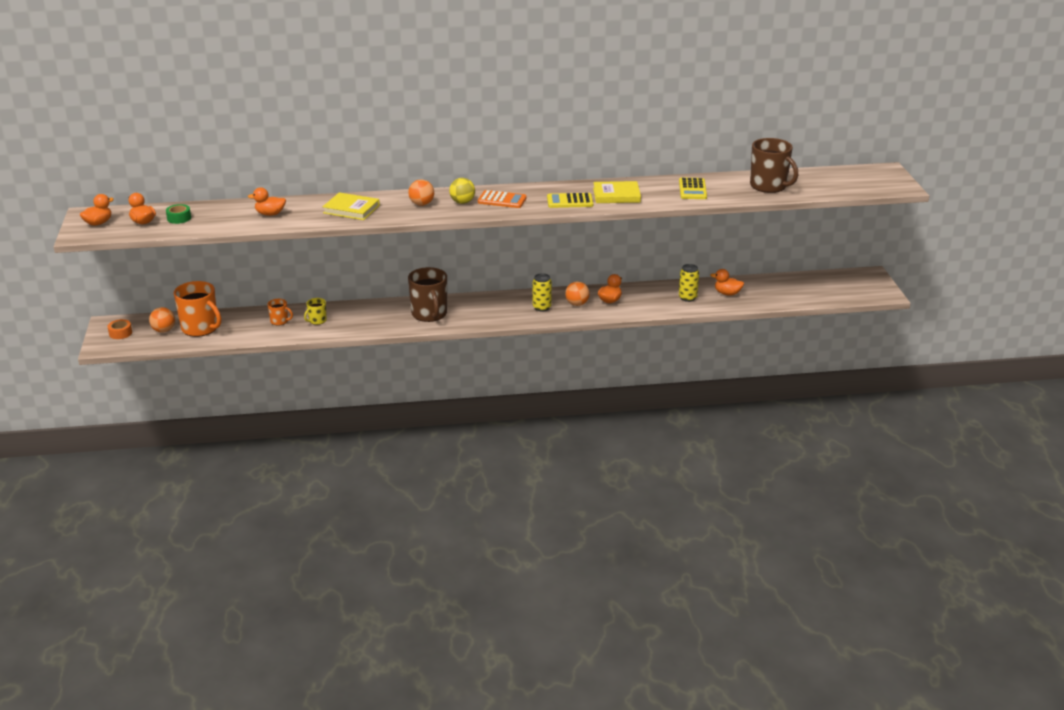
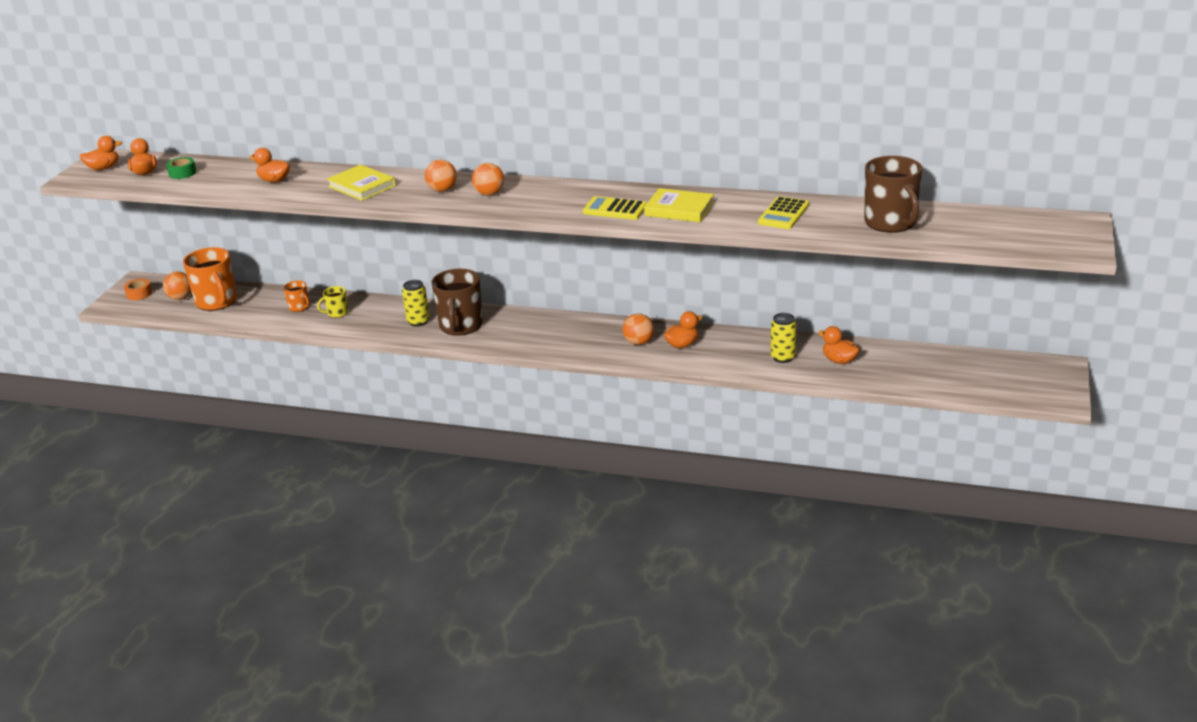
camera: 25 degrees right, 0 degrees up
yellow ball [449,178,475,204] -> orange ball [472,163,504,196]
orange calculator [478,190,527,208] -> none
yellow can [533,273,552,312] -> yellow can moved to [402,280,430,327]

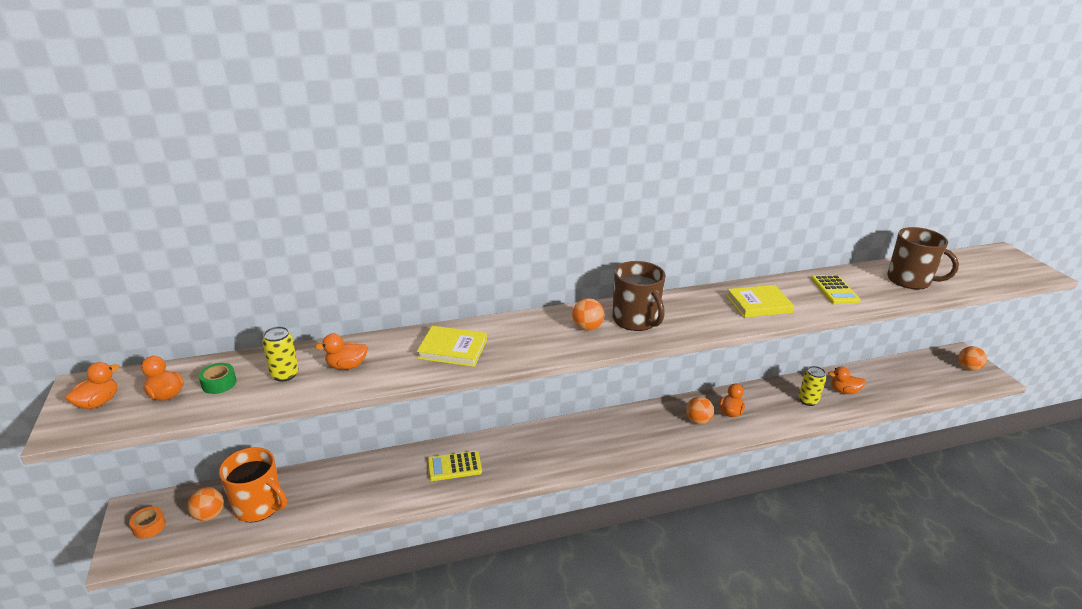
camera: 35 degrees left, 0 degrees up
orange mug [284,281,309,312] -> none
yellow mug [317,286,348,318] -> none
yellow can [402,280,430,327] -> yellow can moved to [262,326,299,382]
orange ball [425,160,457,192] -> orange ball moved to [958,346,987,371]
brown mug [431,269,483,336] -> brown mug moved to [613,261,666,331]
yellow calculator [583,196,647,220] -> yellow calculator moved to [427,451,482,481]

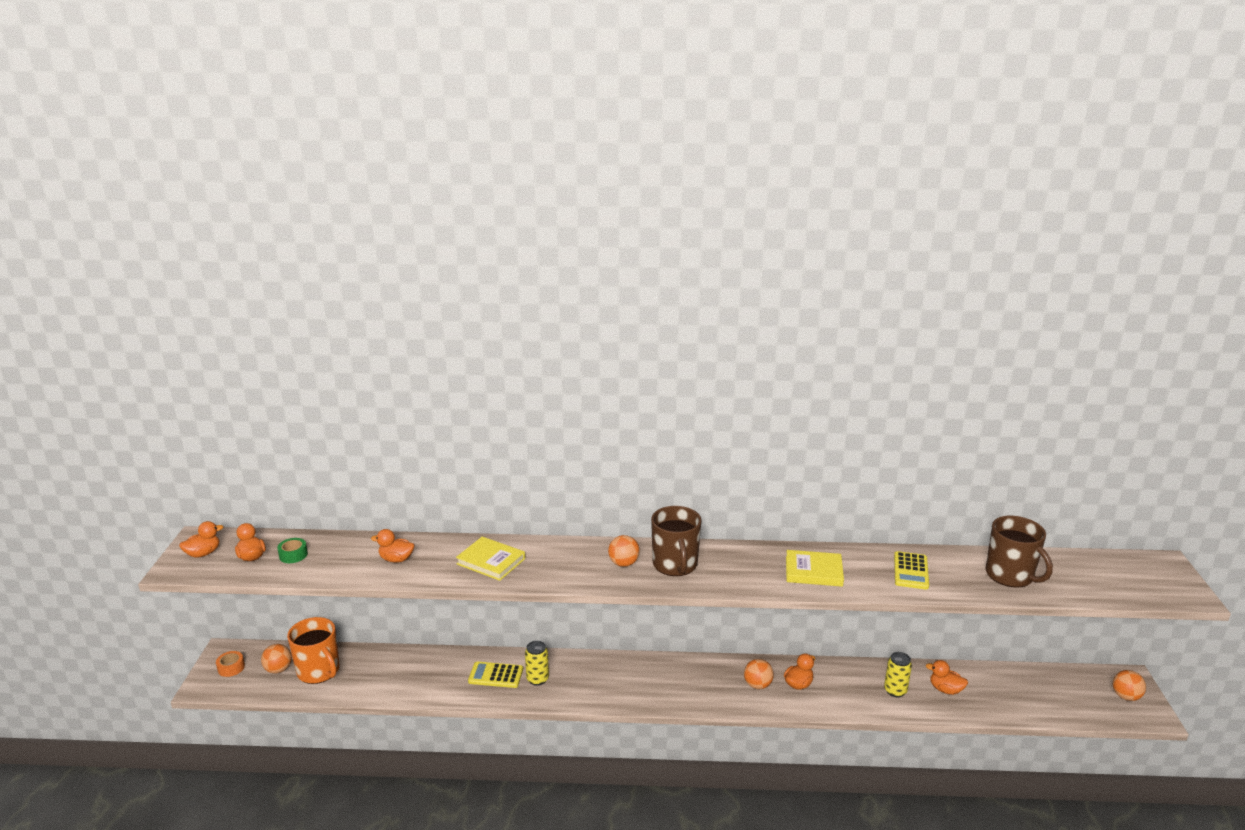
camera: 20 degrees right, 5 degrees down
yellow can [262,326,299,382] -> yellow can moved to [525,641,549,686]

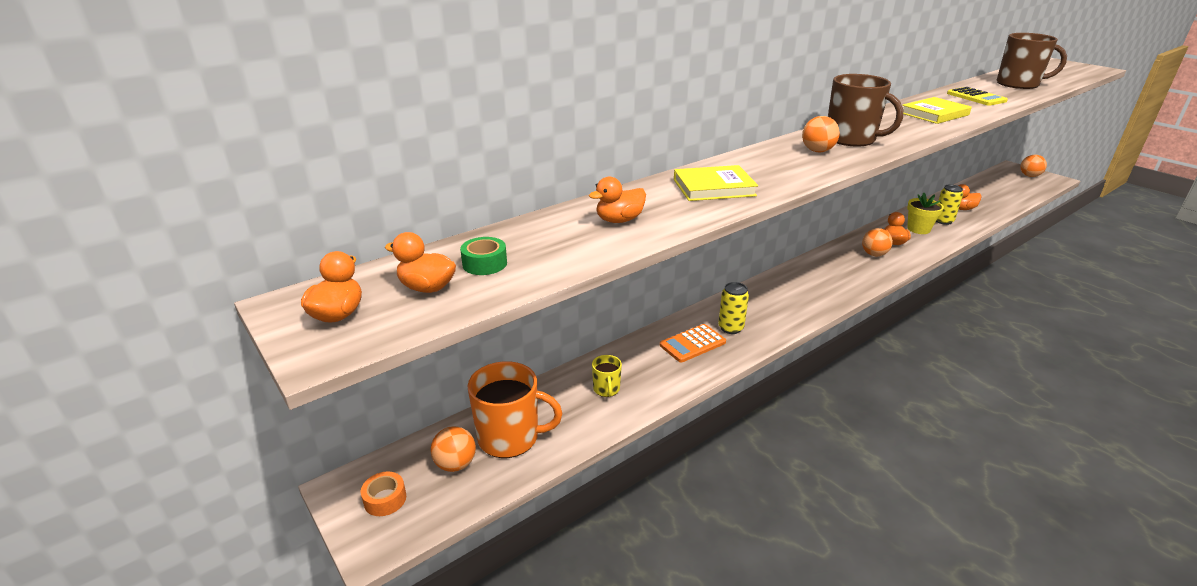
camera: 40 degrees left, 5 degrees up
yellow calculator [468,662,523,688] -> orange calculator [660,324,726,363]
none -> yellow mug [592,355,622,397]
none -> yellow flower pot [907,193,944,234]

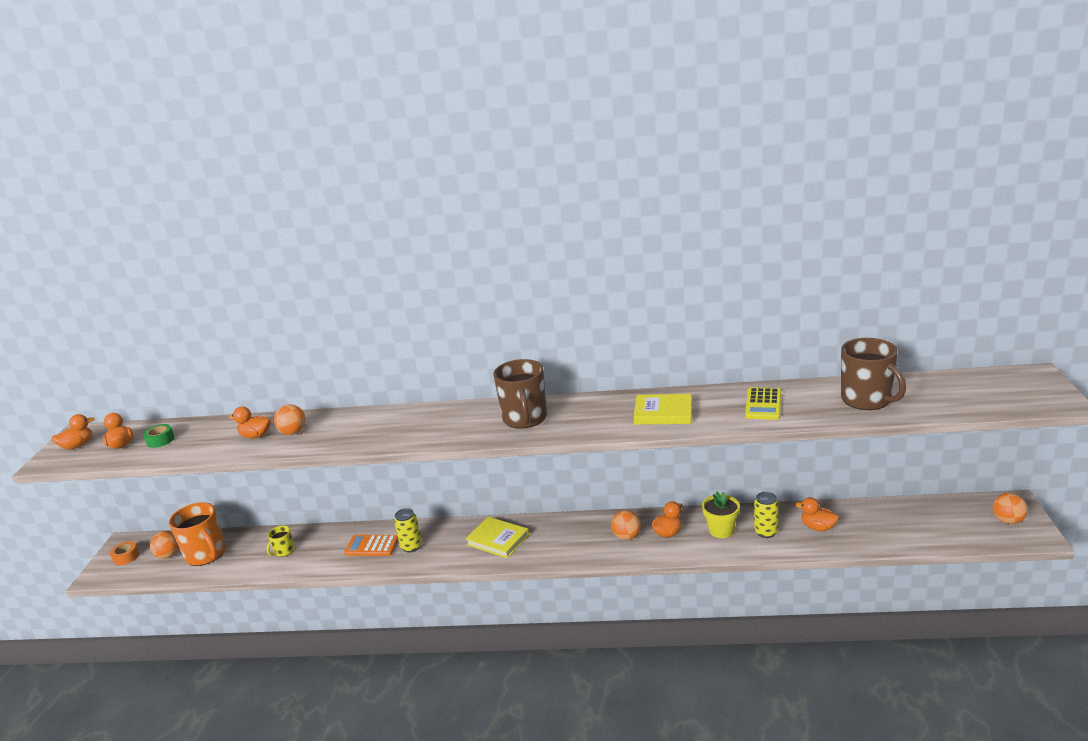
camera: 45 degrees right, 5 degrees down
yellow book [674,165,758,201] -> yellow book moved to [466,517,529,558]
orange ball [802,116,840,152] -> orange ball moved to [274,404,306,435]

